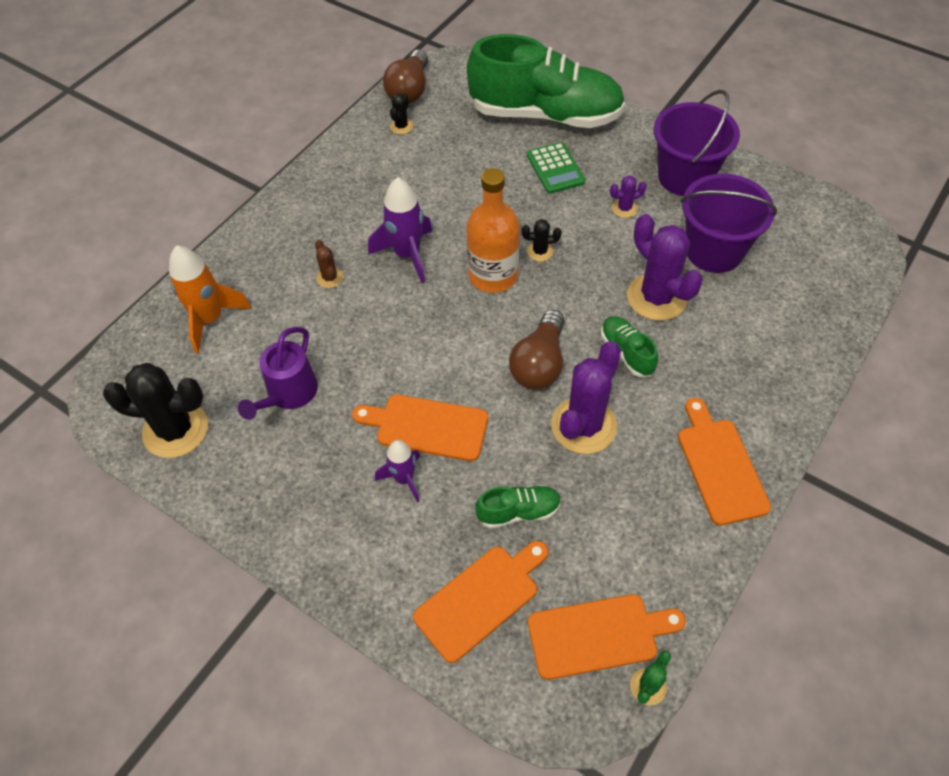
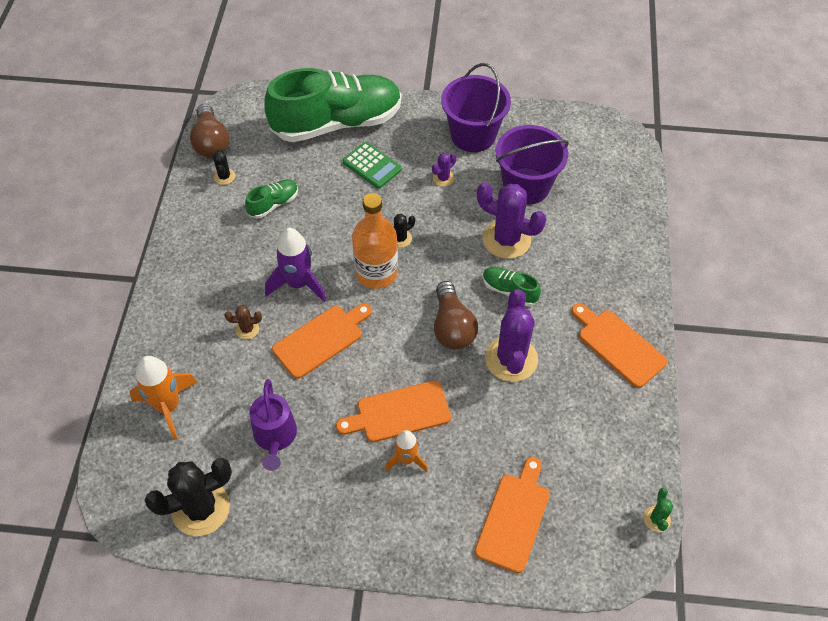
camera: 30 degrees left, 0 degrees up
brown cactus [315,240,343,288] -> brown cactus turned 45 degrees counterclockwise [225,305,262,339]
purple rocket [375,440,420,503] -> orange rocket [385,430,428,472]
green shoe [475,485,561,529] -> green shoe moved to [245,180,298,218]
orange cutting board [528,594,686,680] -> orange cutting board moved to [272,303,372,379]

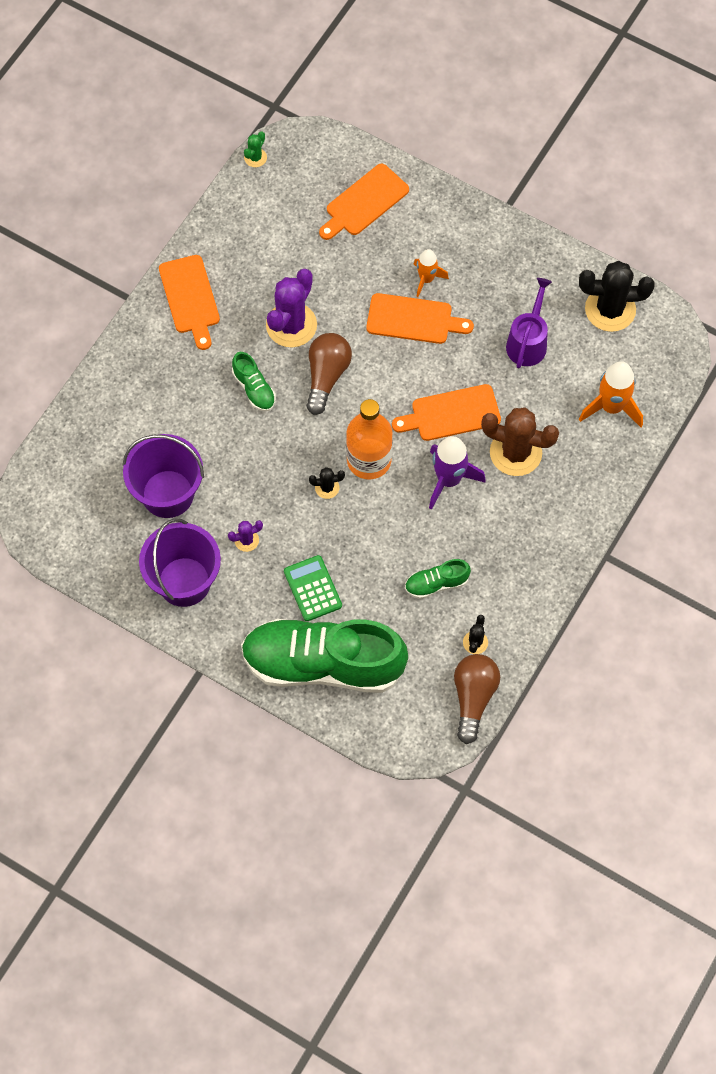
camera: 155 degrees left, 10 degrees up
brown cactus [225,305,262,339] -> brown cactus [481,407,559,476], size x2.16
purple cactus [477,182,546,259] -> none

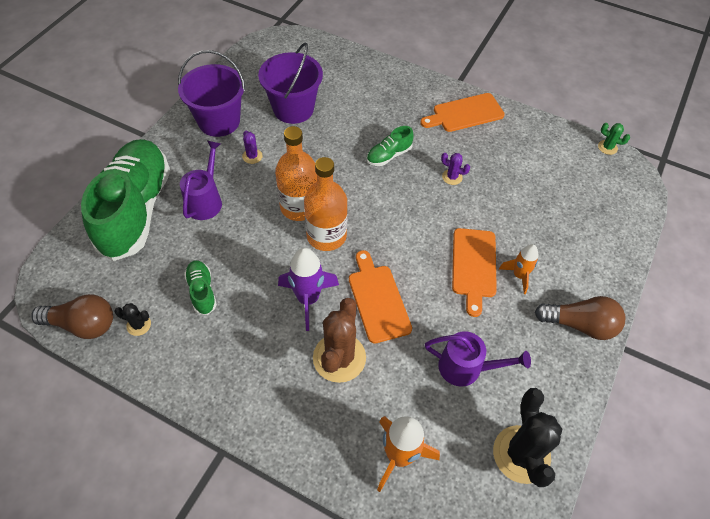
camera: 85 degrees right, 10 degrees down
purple cactus [266,269,317,347] -> purple cactus [441,153,470,185], size x0.46
green calculator [284,555,342,621] -> purple watering can [180,141,222,220]
brown light bulb [306,333,352,415] -> brown light bulb moved to [535,296,625,340]
black cactus [309,467,345,499] -> orange bottle [275,126,317,221]
orange cutting board [319,164,409,240] -> none

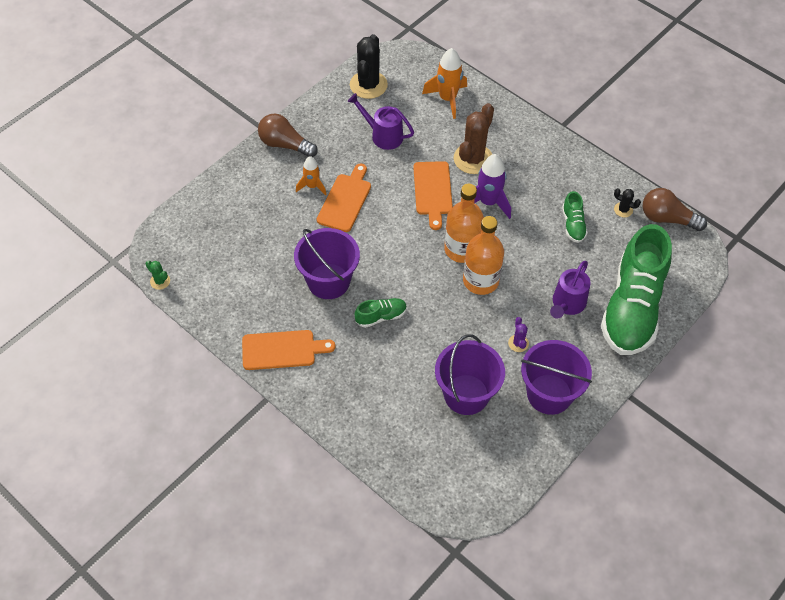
camera: 165 degrees left, 0 degrees up
purple cactus [441,153,470,185] -> purple bucket [294,228,360,299]

